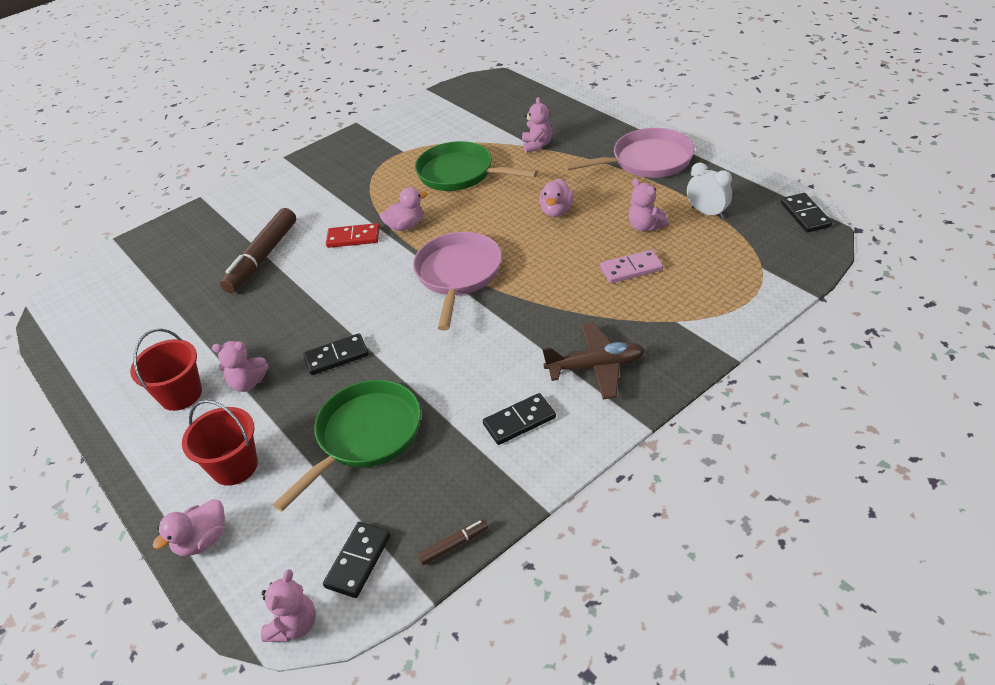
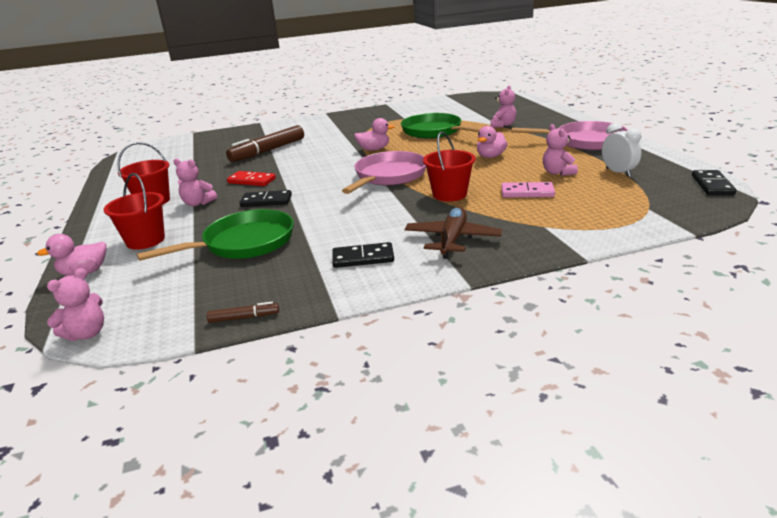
camera: 20 degrees right, 15 degrees down
black domino [323,522,391,598] -> none
red domino [326,223,380,248] -> red domino moved to [227,171,276,186]
brown plane [542,322,645,399] -> brown plane turned 90 degrees counterclockwise [405,207,503,259]
none -> red bucket [423,131,476,201]

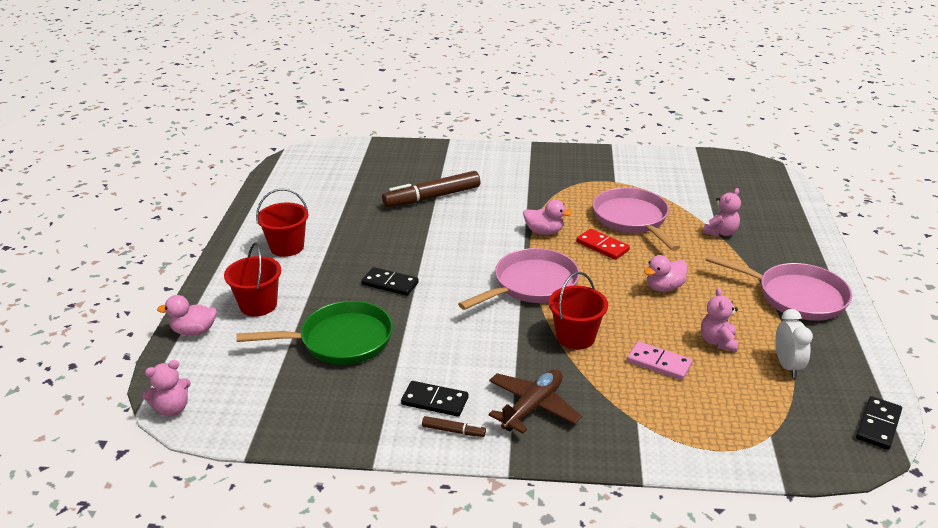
camera: 20 degrees right, 5 degrees up
pink teddy bear [173,159,217,206] -> none
brown marker [207,302,279,323] -> brown marker moved to [422,416,486,437]
red domino [227,171,276,186] -> red domino moved to [576,229,630,260]
green pan [401,113,481,139] -> pink pan [593,188,680,251]

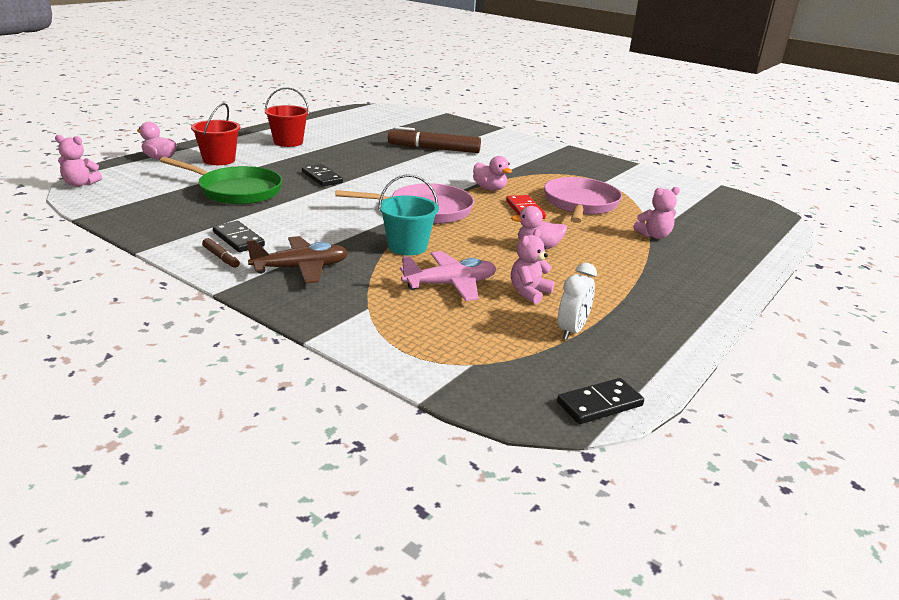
camera: 30 degrees right, 5 degrees down
red bucket [548,272,608,350] -> turquoise bucket [379,174,439,255]
pink domino [627,341,693,380] -> pink plane [400,251,497,301]
pink pan [705,254,852,321] -> none

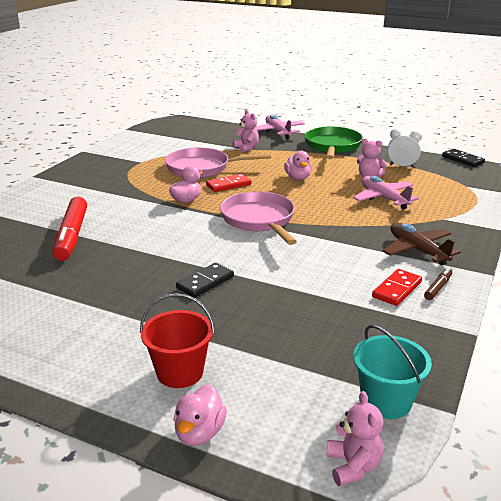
camera: 100 degrees left, 0 degrees up
green pan [160,157,283,205] -> green pan moved to [305,127,363,159]
black domino [213,221,265,252] -> red domino [372,269,422,306]
red bucket [265,87,309,147] -> none
turquoise bucket [379,174,439,255] -> turquoise bucket moved to [353,325,432,419]
brown marker [388,126,481,153] -> red marker [53,196,87,261]
none -> pink plane [255,114,305,139]

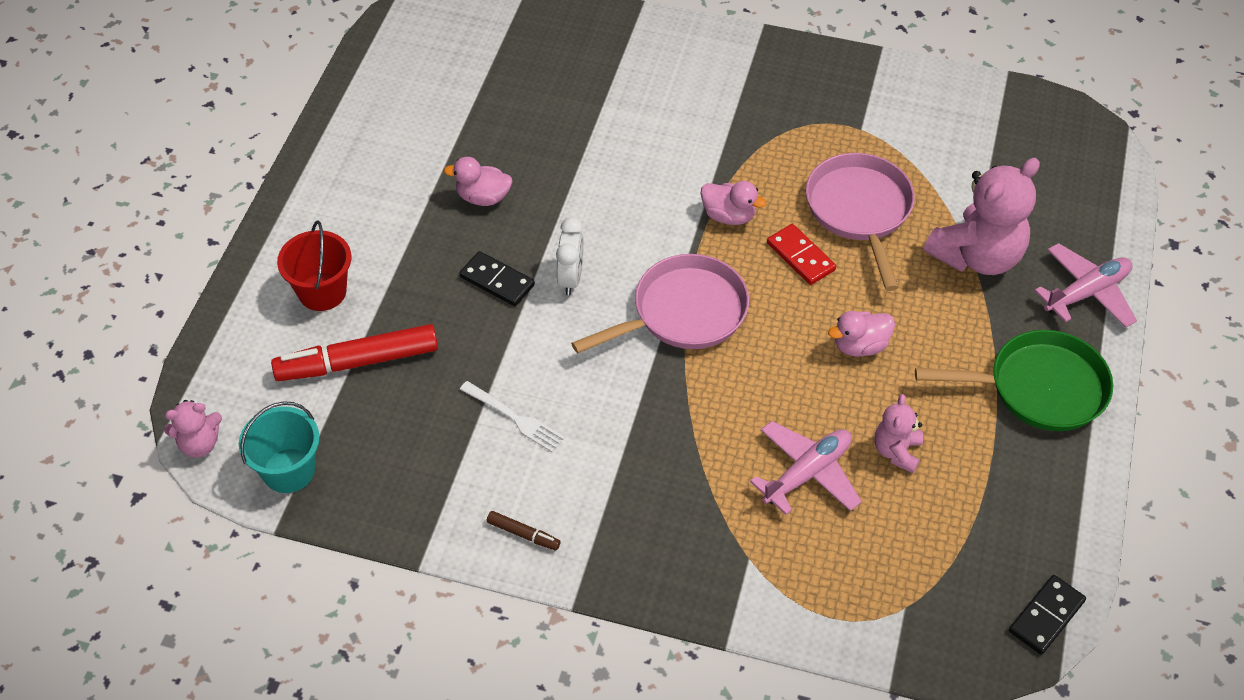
camera: 80 degrees right, 25 degrees up
red marker [53,196,87,261] -> red marker moved to [271,324,438,381]
pink duck [174,384,227,446] -> pink duck moved to [444,157,513,206]
pink teddy bear [233,110,259,153] -> pink teddy bear [924,158,1040,275], size x1.95
red domino [372,269,422,306] -> none
brown plane [382,223,461,265] -> none
white clock [387,128,422,168] -> white clock moved to [556,217,584,295]
none -> white fork [460,381,565,452]

